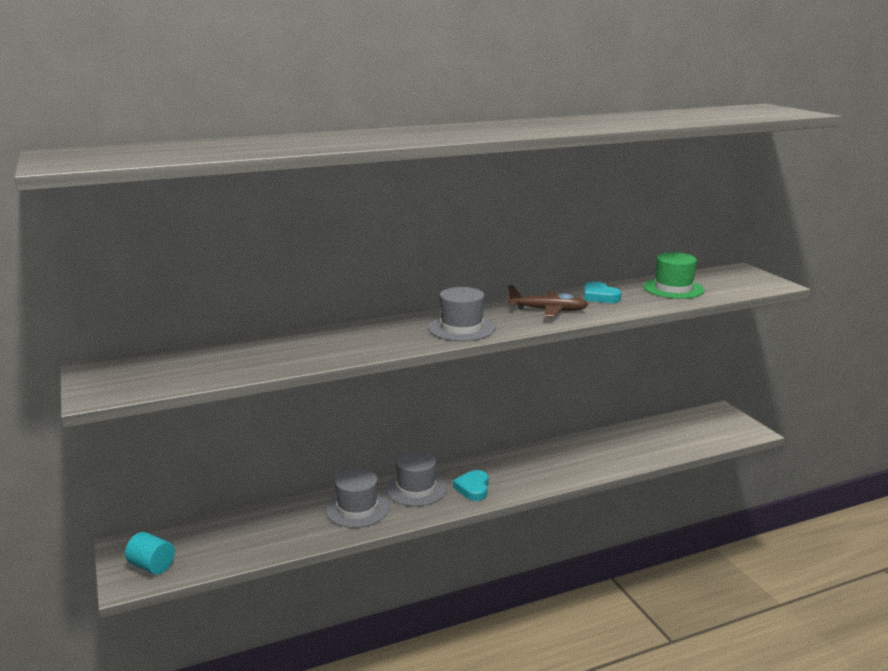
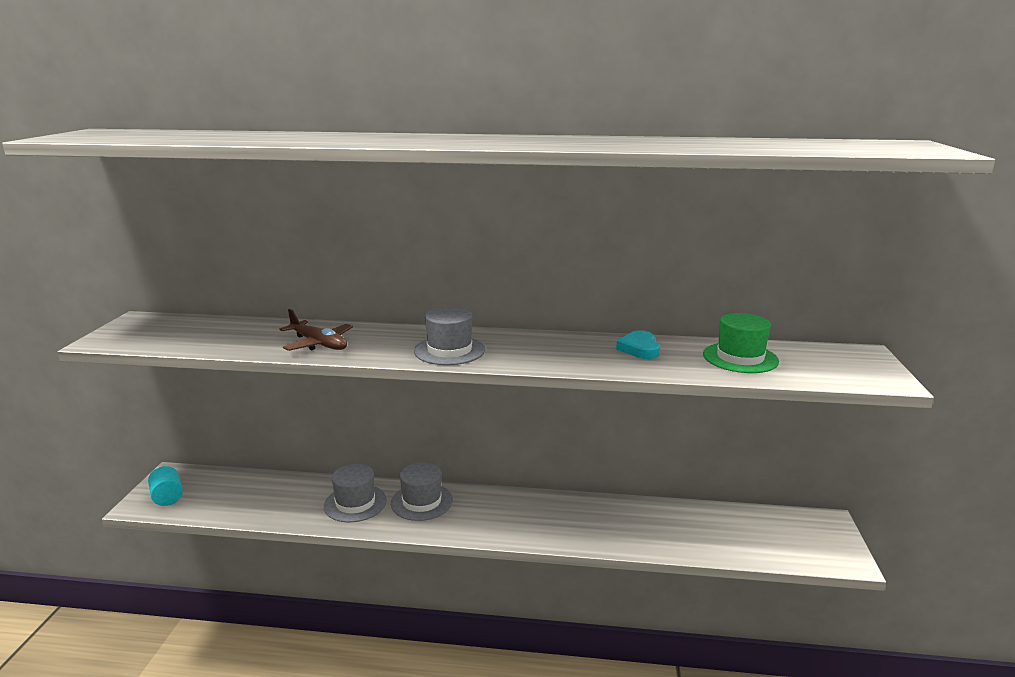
camera: 30 degrees right, 0 degrees up
turquoise heart [453,470,489,501] -> none
brown plane [508,285,589,317] -> brown plane moved to [280,309,353,351]

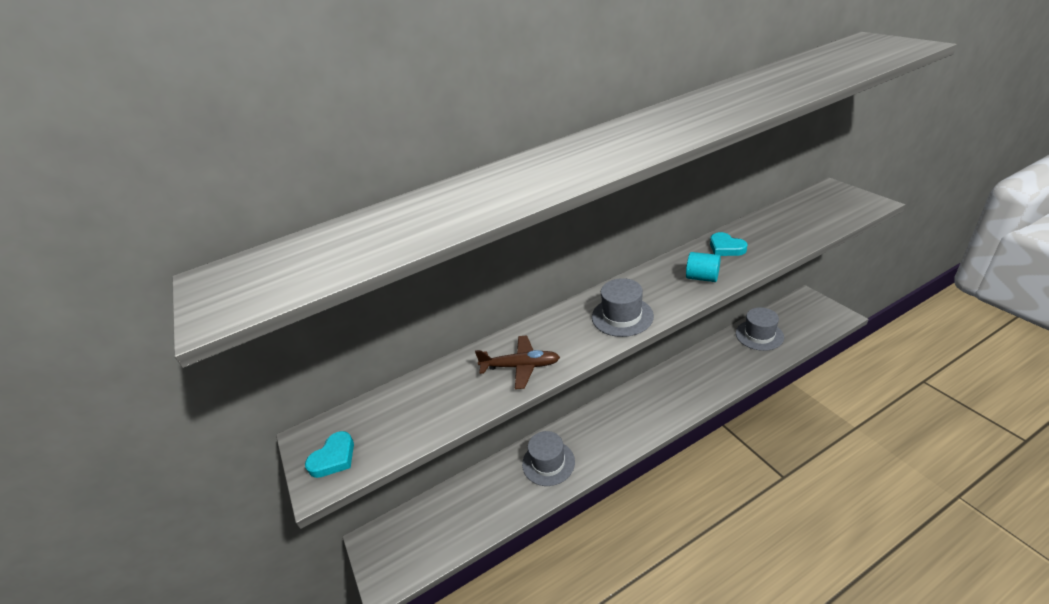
camera: 30 degrees left, 15 degrees up
turquoise cylinder [148,466,183,506] -> turquoise cylinder moved to [686,252,721,282]
grey hat [391,463,453,521] -> grey hat moved to [736,307,784,351]
green hat [703,313,779,373] -> none
none -> turquoise heart [305,431,354,478]

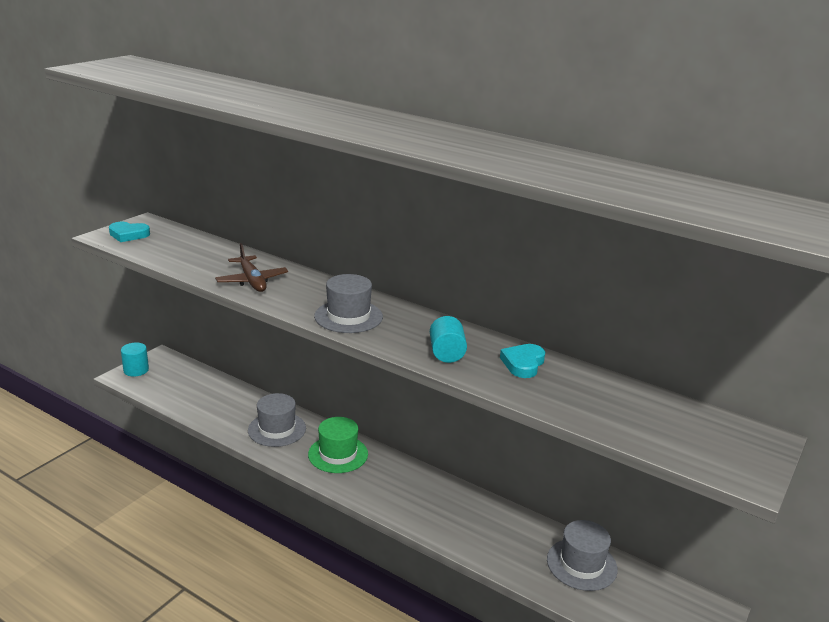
camera: 55 degrees right, 10 degrees down
none -> turquoise cylinder [121,343,149,377]
none -> green hat [308,417,368,473]

